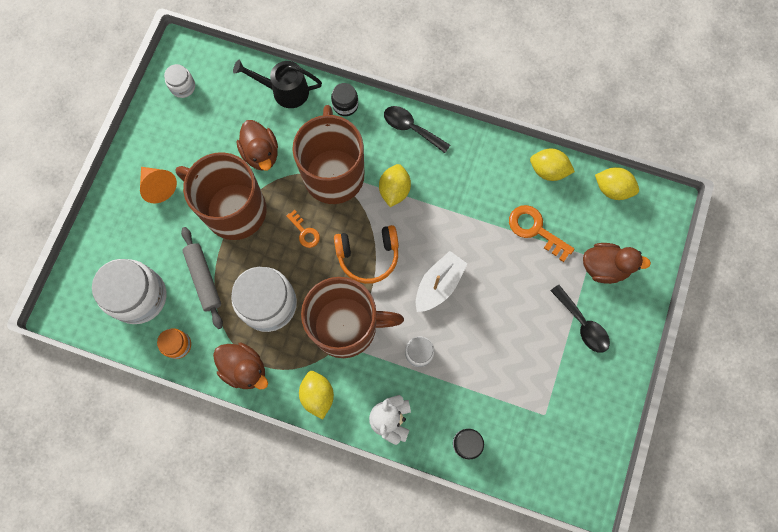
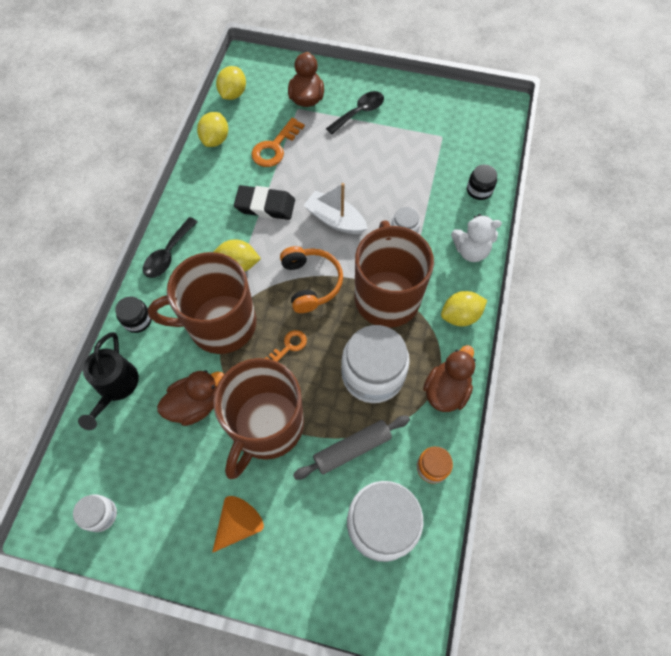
camera: 95 degrees left, 10 degrees down
none -> black eraser [234,185,295,220]

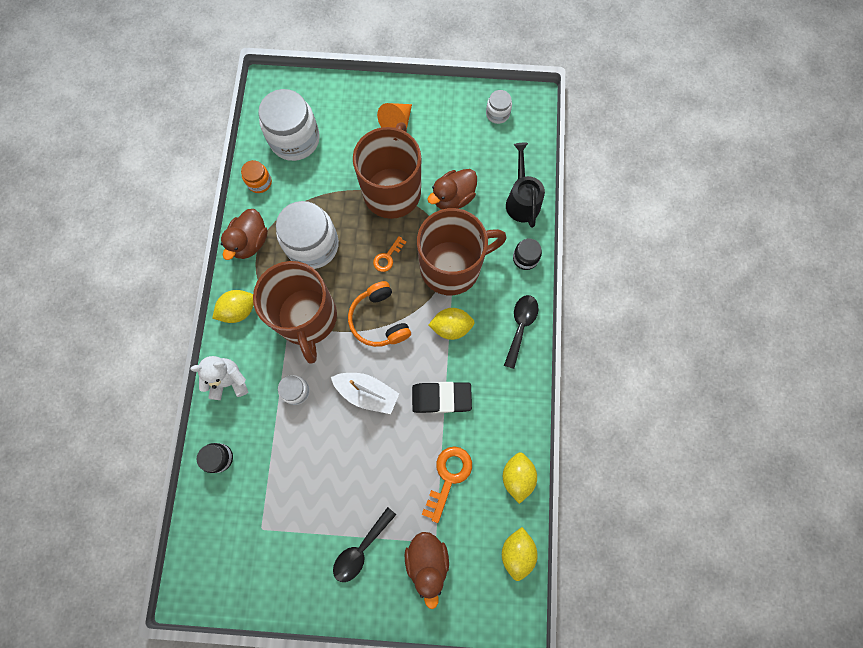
camera: 170 degrees right, 10 degrees up
grey rolling pin [293,415,410,480] -> none

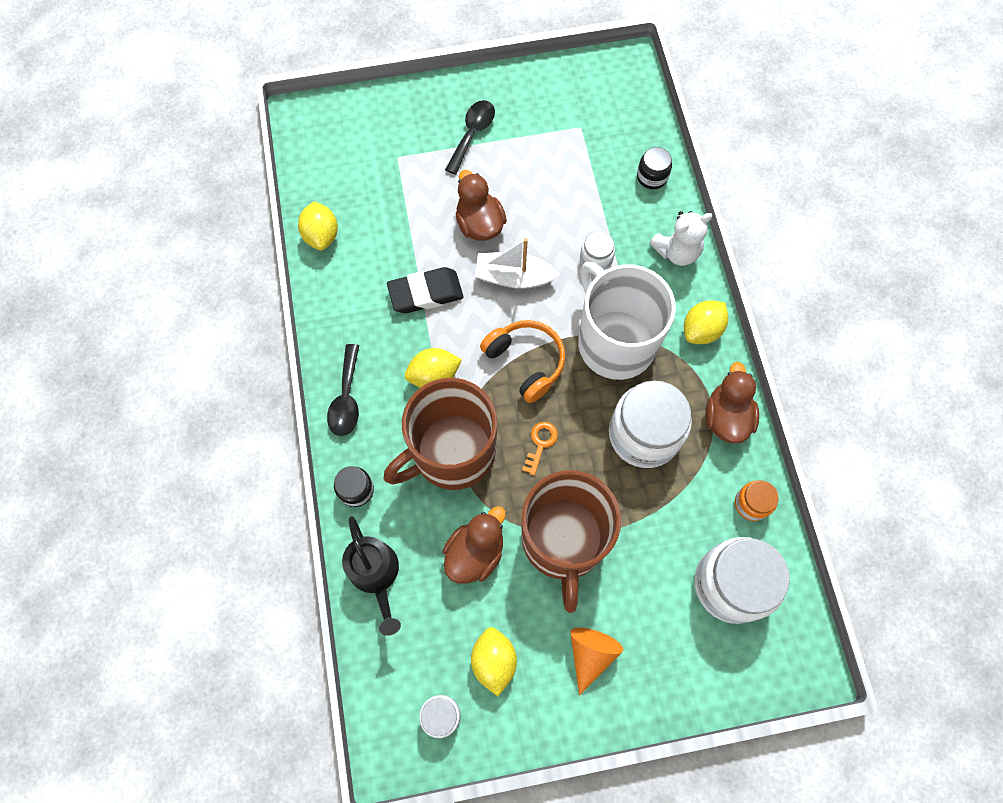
camera: 165 degrees right, 5 degrees down
brown mug [253,261,337,364] -> white mug [578,262,676,380]
brown duck [404,532,449,609] -> brown duck moved to [456,170,507,241]
orange key [422,446,472,523] -> none
yellow lemon [502,527,538,581] -> yellow lemon moved to [471,627,517,697]

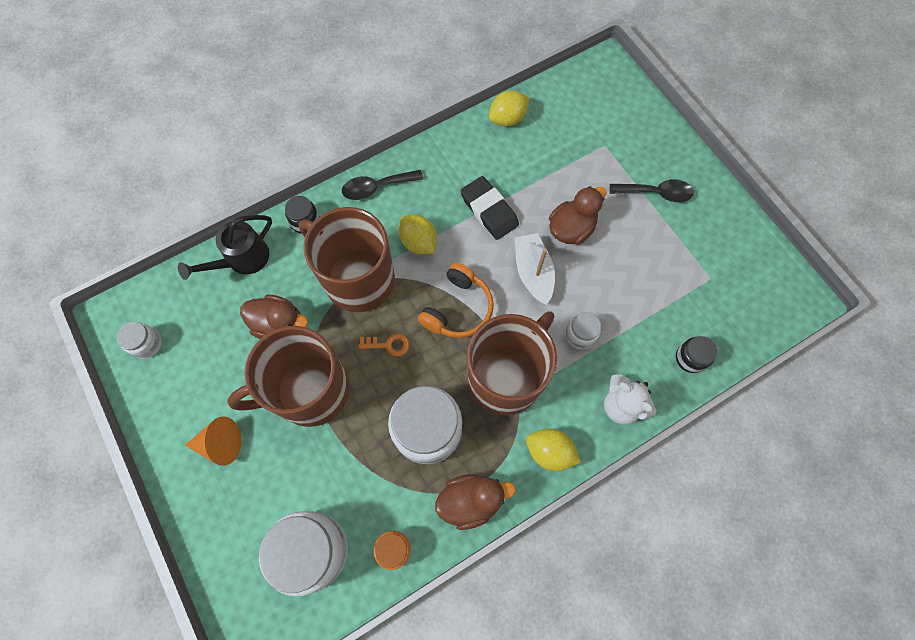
camera: 70 degrees right, 0 degrees up
yellow lemon [471,627,517,697] -> none
white mug [578,262,676,380] -> brown mug [467,311,557,416]

